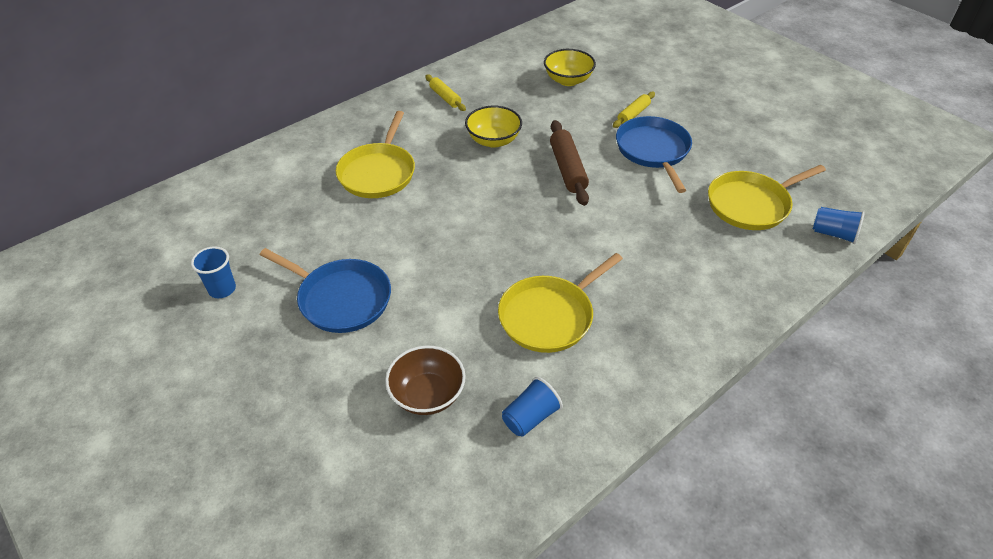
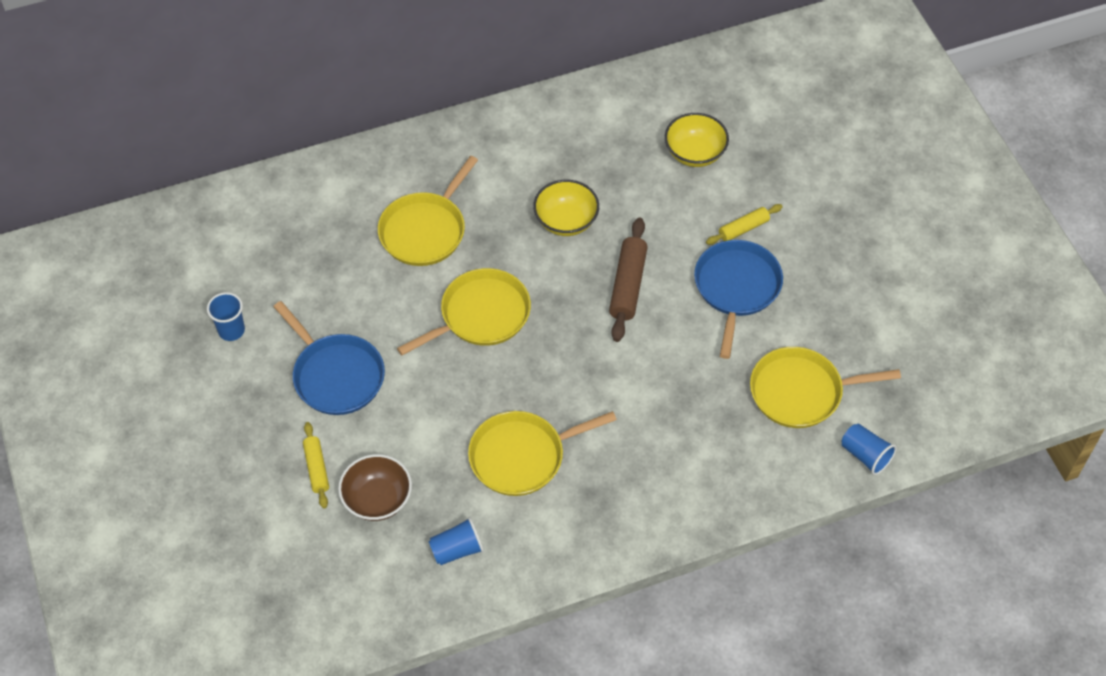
camera: 20 degrees right, 10 degrees up
yellow rolling pin [425,75,466,111] -> yellow rolling pin moved to [303,422,329,508]
none -> yellow pan [397,268,531,355]

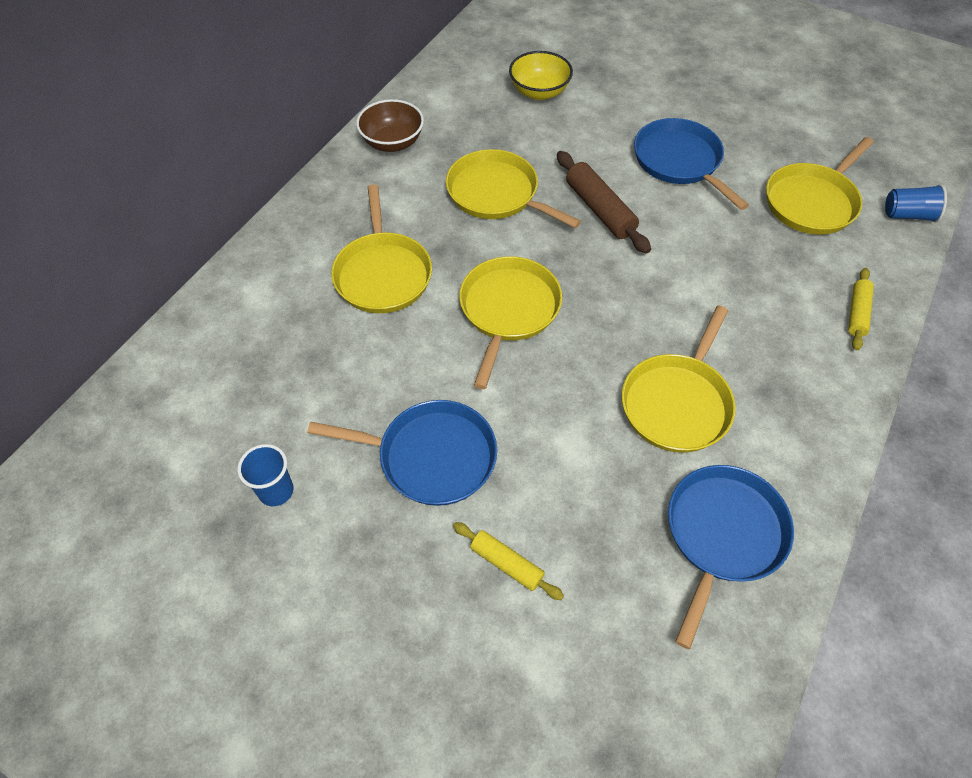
camera: 40 degrees left, 0 degrees up
brown bowl [338,454,412,521] -> brown bowl moved to [356,99,424,152]
blue cup [428,517,484,565] -> blue pan [668,465,794,649]
yellow bowl [533,180,599,236] -> yellow pan [446,149,581,228]
yellow rolling pin [706,204,783,245] -> yellow rolling pin moved to [848,268,874,350]

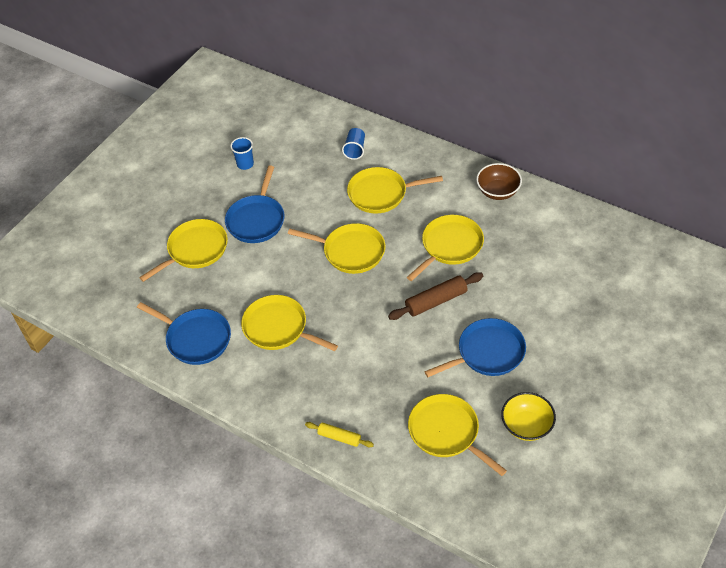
camera: 95 degrees right, 5 degrees down
yellow rolling pin [453,522,564,600] -> yellow pan [139,219,228,282]
yellow bowl [509,51,573,100] -> yellow bowl moved to [501,392,556,441]
blue cup [885,184,947,223] -> blue cup moved to [342,128,365,160]

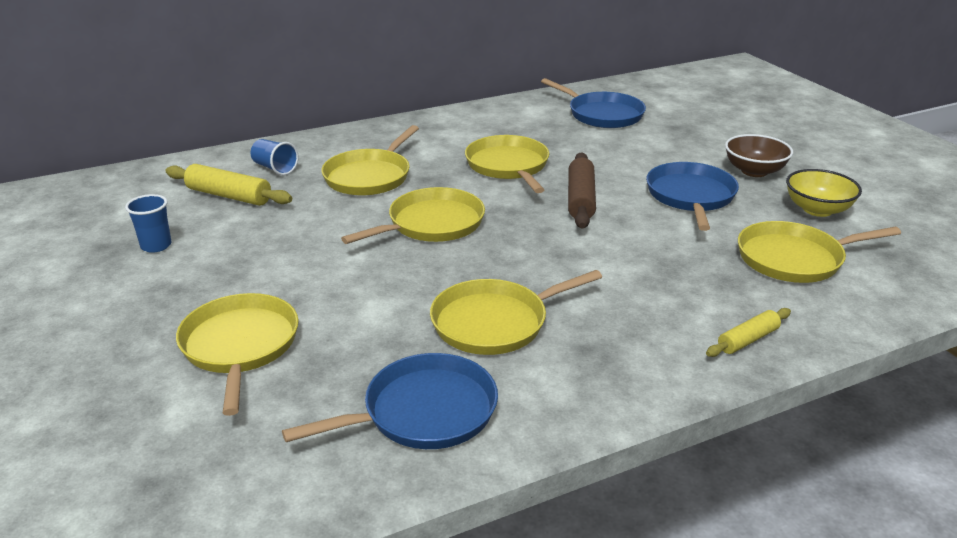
camera: 60 degrees left, 20 degrees down
blue pan [225,166,284,243] -> blue pan moved to [541,78,646,128]
brown bowl [476,163,522,200] -> brown bowl moved to [725,134,793,177]
none -> yellow rolling pin [166,164,292,206]

